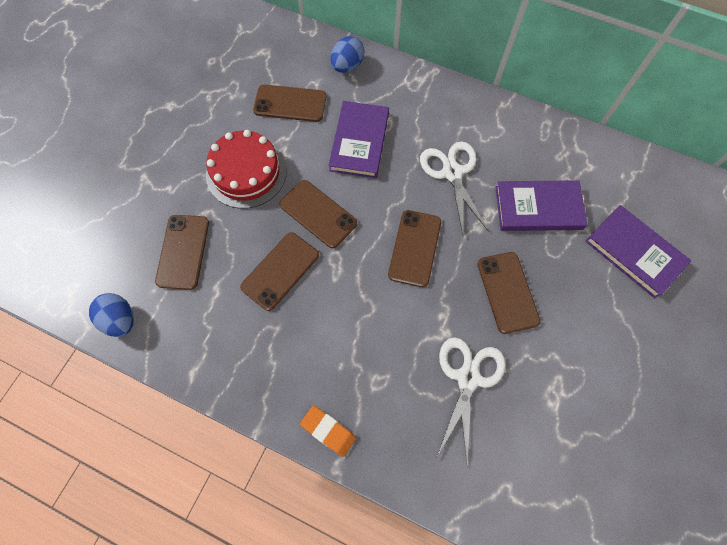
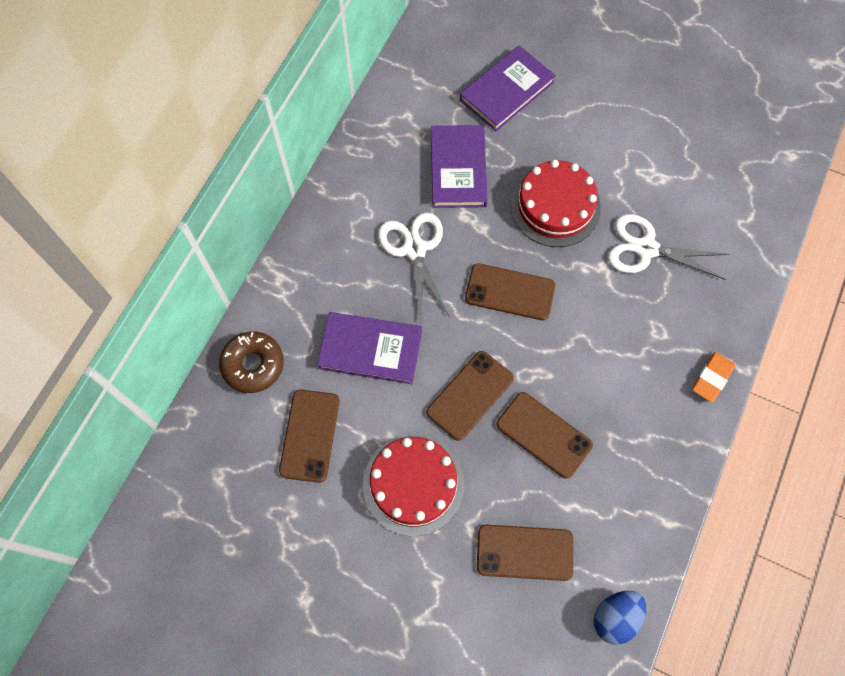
camera: 90 degrees left, 0 degrees up
blue egg [330,36,364,73] -> brown donut [219,332,284,393]
white scissors [420,141,488,234] -> white scissors turned 90 degrees clockwise [378,212,450,322]
brown phone [478,252,540,334] -> red cake [510,160,601,247]

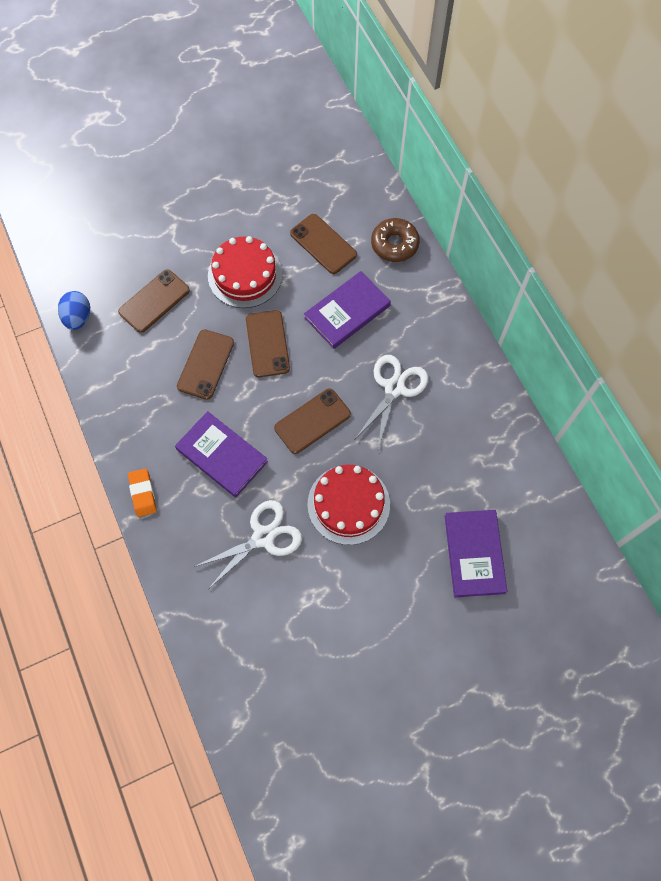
camera: 130 degrees right, 0 degrees up
white scissors [378,212,450,322] -> white scissors turned 90 degrees counterclockwise [355,355,428,448]
purple book [431,125,488,208] -> purple book moved to [175,411,268,497]
brown phone [496,392,593,479] -> brown phone turned 60 degrees counterclockwise [177,329,234,400]

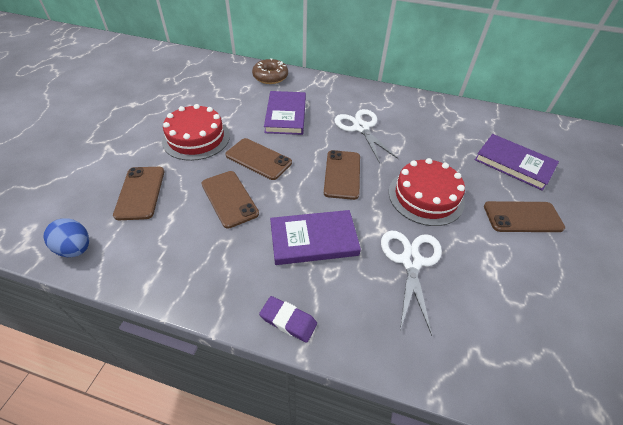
camera: 50 degrees left, 20 degrees down
orange eraser [128,468,157,517] -> purple eraser [259,296,317,343]
brown phone [290,214,357,274] -> brown phone moved to [484,201,565,232]

